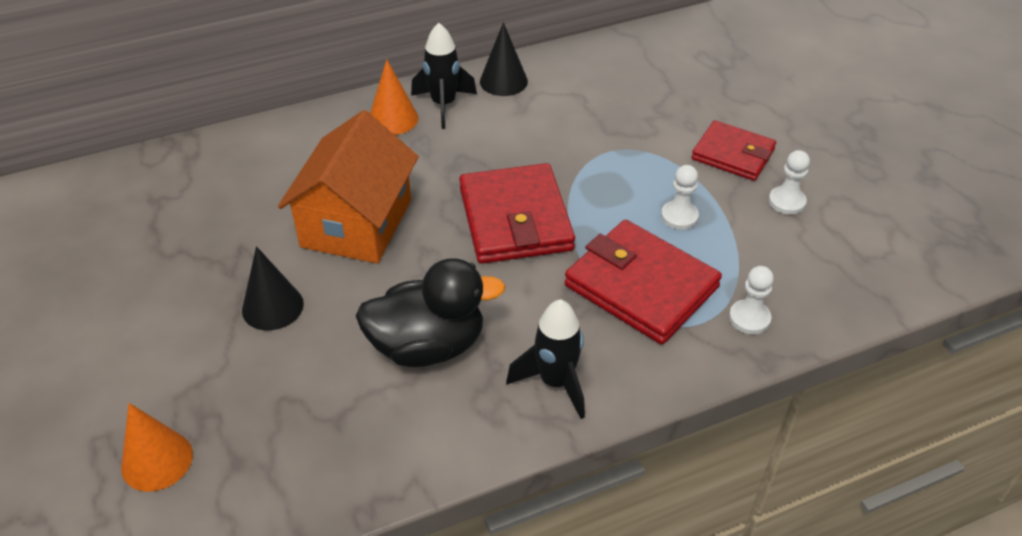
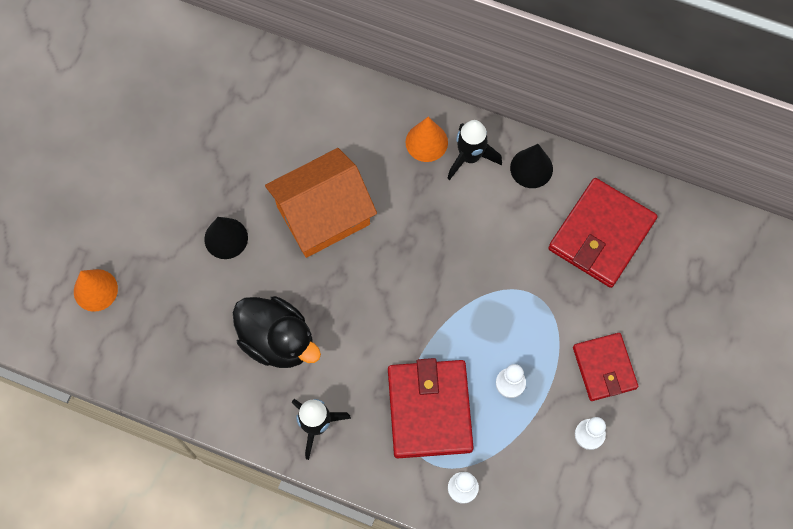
camera: 45 degrees right, 25 degrees up
red wallet [459,163,575,264] -> red wallet moved to [548,178,658,288]

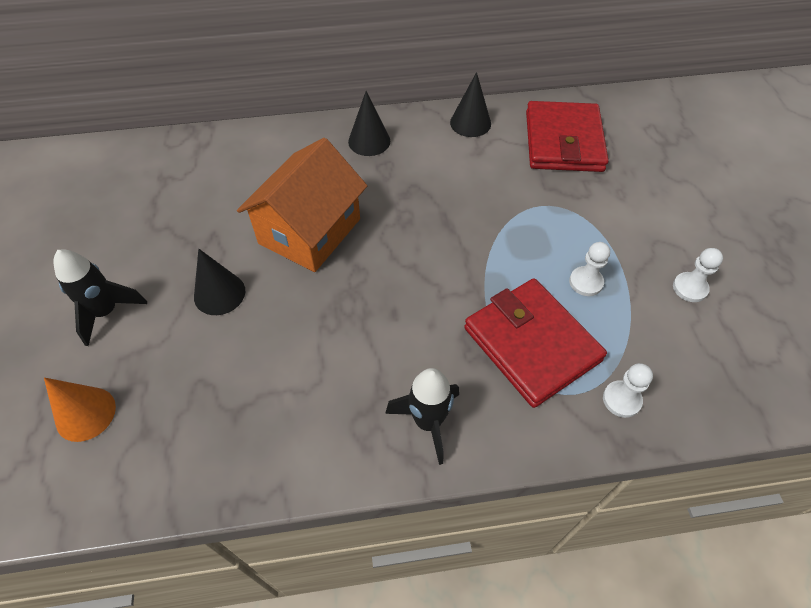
camera: 30 degrees left, 15 degrees down
black duck [233,296,321,368] -> none
orange cone [406,117,448,162] -> black cone [348,91,390,156]
black rocket [447,120,502,180] -> black rocket moved to [54,250,147,346]
red wallet [573,333,638,401] -> none

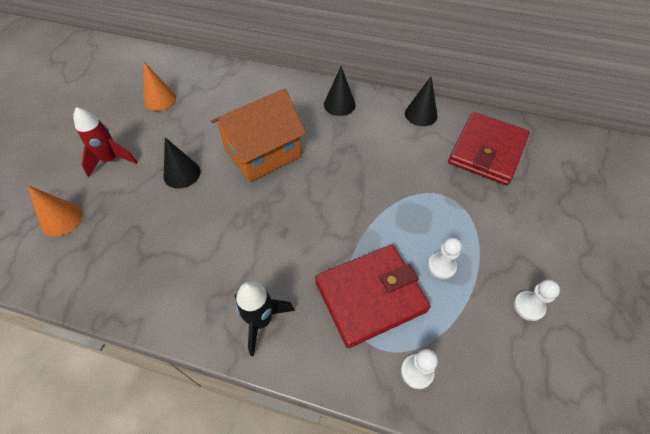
camera: 25 degrees right, 0 degrees up
black rocket [54,250,147,346] -> red rocket [73,107,138,177]
red wallet [464,278,607,408] -> red wallet turned 75 degrees clockwise [315,245,431,348]
none -> orange cone [143,61,176,111]

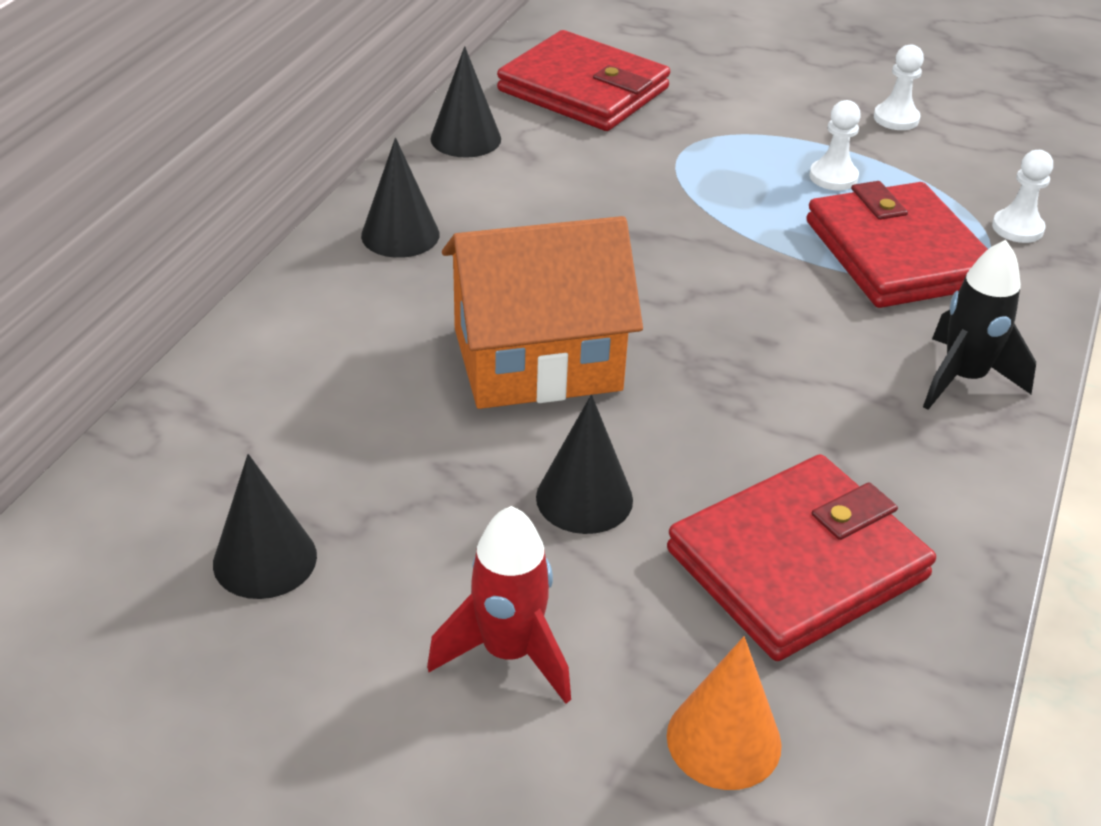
camera: 85 degrees left, 15 degrees down
orange cone [143,61,176,111] -> black cone [213,454,317,599]
orange house [211,88,306,182] -> orange house turned 75 degrees counterclockwise [442,216,643,409]
none -> red wallet [667,454,936,661]

